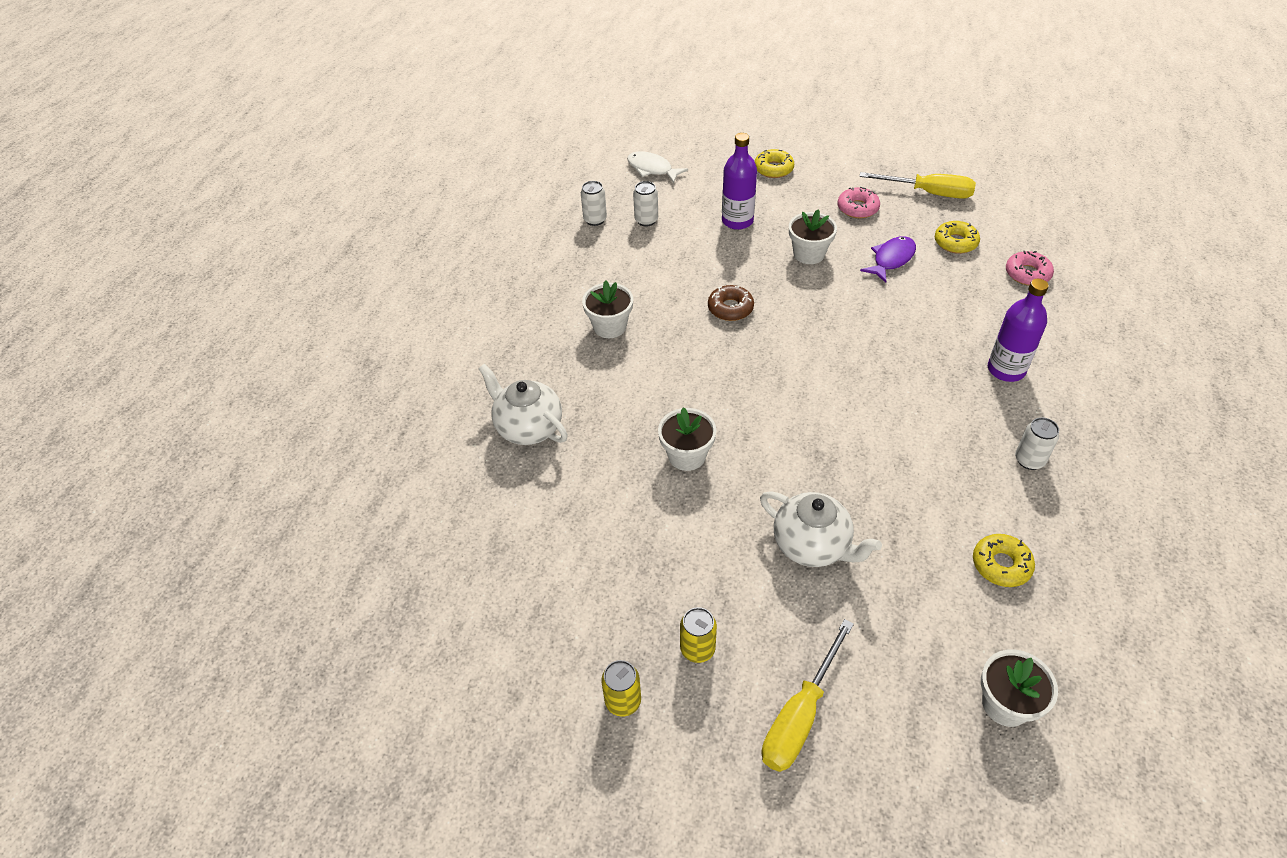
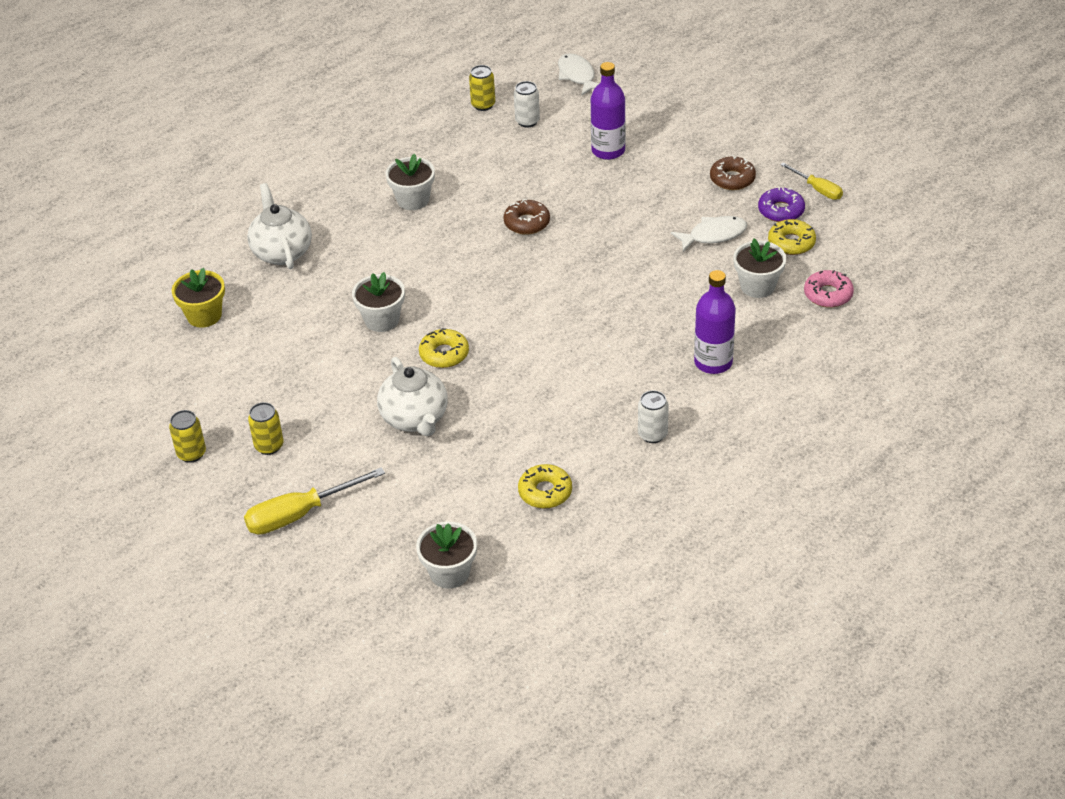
camera: 30 degrees right, 5 degrees down
white can [581,181,607,226] -> yellow can [469,65,495,111]
yellow donut [754,149,794,178] -> yellow donut moved to [419,328,469,368]
white flower pot [789,210,837,264] -> white flower pot moved to [733,239,786,298]
pink donut [838,187,880,218] -> brown donut [710,155,756,190]
yellow screwdriver [859,172,976,199] -> yellow screwdriver [780,163,843,200], size x0.60
purple fish [860,236,916,283] -> white fish [671,216,747,252]
none -> yellow flower pot [171,268,225,328]
none -> purple donut [758,187,805,222]

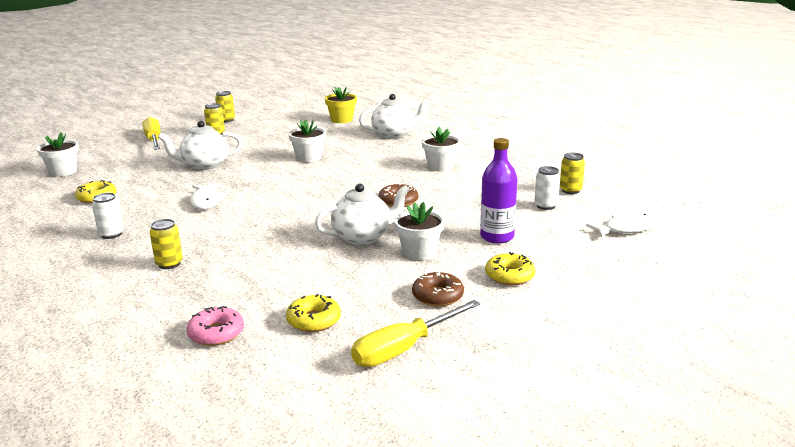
camera: 95 degrees right, 20 degrees down
yellow donut [419,328,469,368] -> yellow donut moved to [485,252,535,285]
white fish [671,216,747,252] -> white fish moved to [190,183,227,209]
purple bottle [694,270,736,374] -> yellow can [150,219,183,269]
white flower pot [733,239,786,298] -> white flower pot moved to [394,202,445,260]
purple donut [758,187,805,222] -> none
yellow screwdriver [780,163,843,200] -> yellow screwdriver [351,300,480,367], size x1.66
none -> white teapot [315,183,410,245]

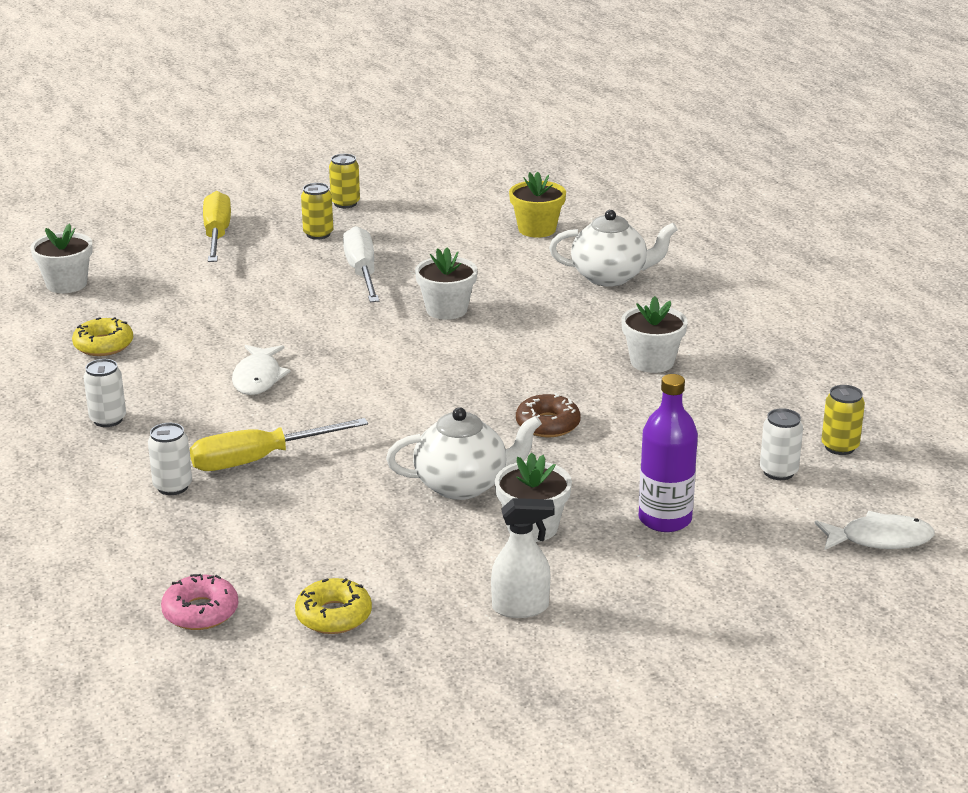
camera: 15 degrees right, 5 degrees up
yellow can [150,219,183,269] -> white can [148,423,192,495]
white teapot [158,121,242,170] -> none
yellow screwdriver [351,300,480,367] -> yellow screwdriver moved to [190,418,368,471]
brown donut [412,272,464,307] -> white spray bottle [491,498,555,618]
yellow donut [485,252,535,285] -> none
none -> white screwdriver [343,226,379,302]

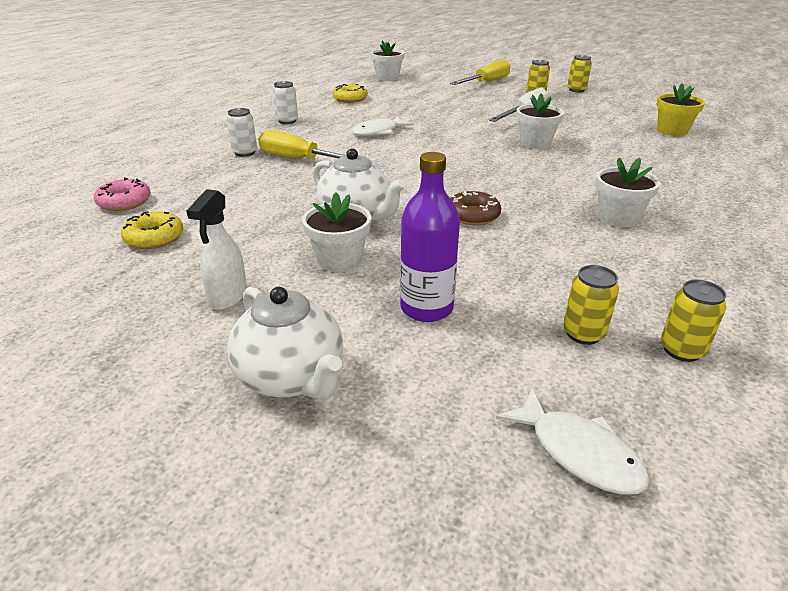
camera: 50 degrees right, 5 degrees up
white spray bottle [491,498,555,618] -> white spray bottle turned 60 degrees clockwise [186,189,247,310]
white teapot [549,210,678,287] -> white teapot moved to [227,287,343,399]
white can [760,408,803,480] -> yellow can [563,265,619,345]

